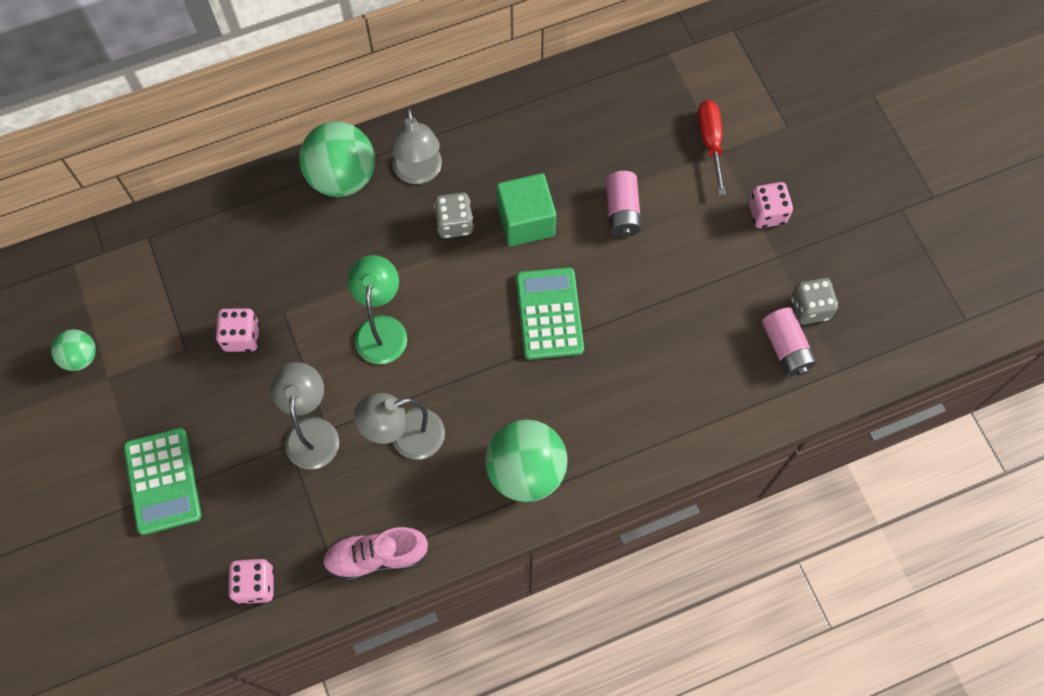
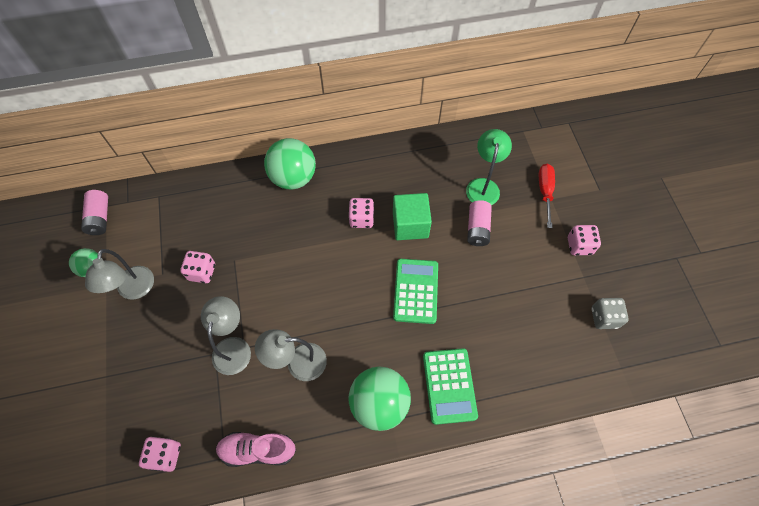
camera: 10 degrees right, 5 degrees down
green calculator [124,428,201,535] -> green calculator moved to [423,348,478,425]
green lamp [347,255,407,364] -> green lamp moved to [466,129,512,205]
grey lamp [391,107,442,184] -> grey lamp moved to [85,249,154,300]
grey dice [434,192,473,238] -> pink dice [349,198,374,228]
pink battery [762,308,817,376] -> pink battery moved to [81,190,108,235]

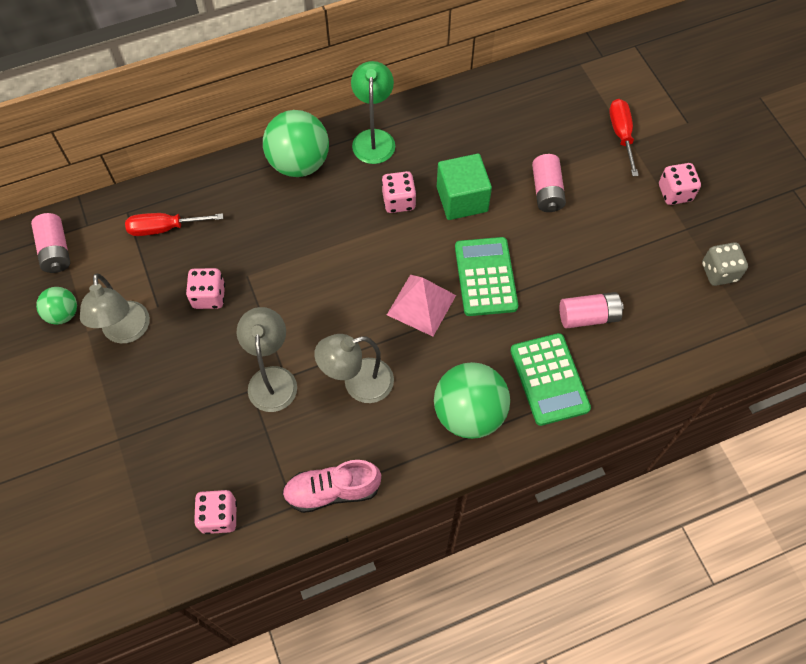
camera: 10 degrees left, 0 degrees up
green lamp [466,129,512,205] -> green lamp moved to [351,61,395,164]
none -> red screwdriver [125,213,223,236]
none -> pink pyramid [387,274,456,337]
none -> pink battery [560,292,624,328]

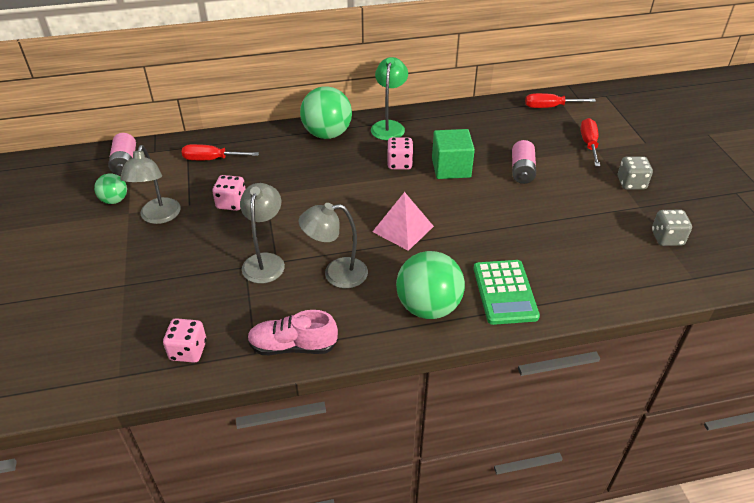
camera: 10 degrees right, 20 degrees down
green calculator [455,237,518,316] -> none
pink battery [560,292,624,328] -> none
pink dice [659,163,701,205] -> grey dice [618,156,653,190]
none -> red screwdriver [525,93,596,108]

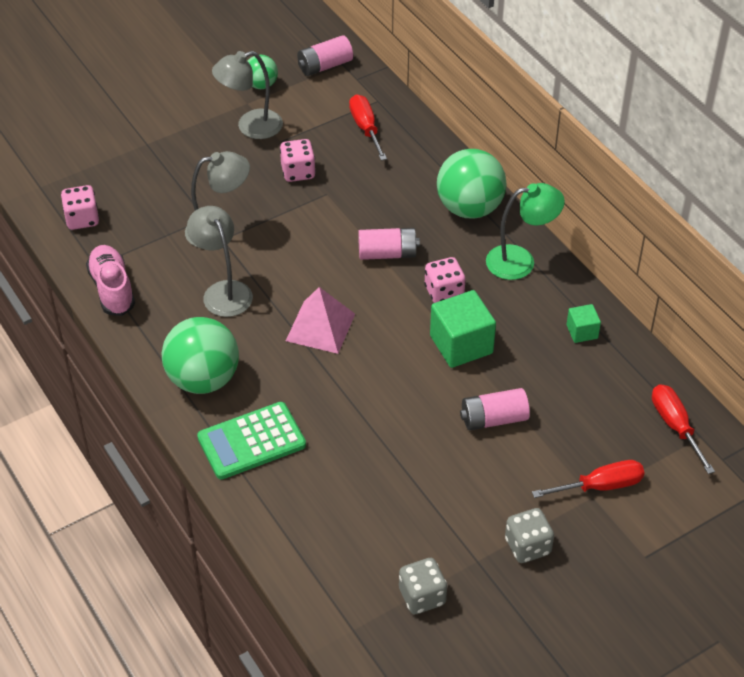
camera: 70 degrees right, 5 degrees up
none -> pink battery [358,228,420,260]
none -> green cube [566,304,601,343]

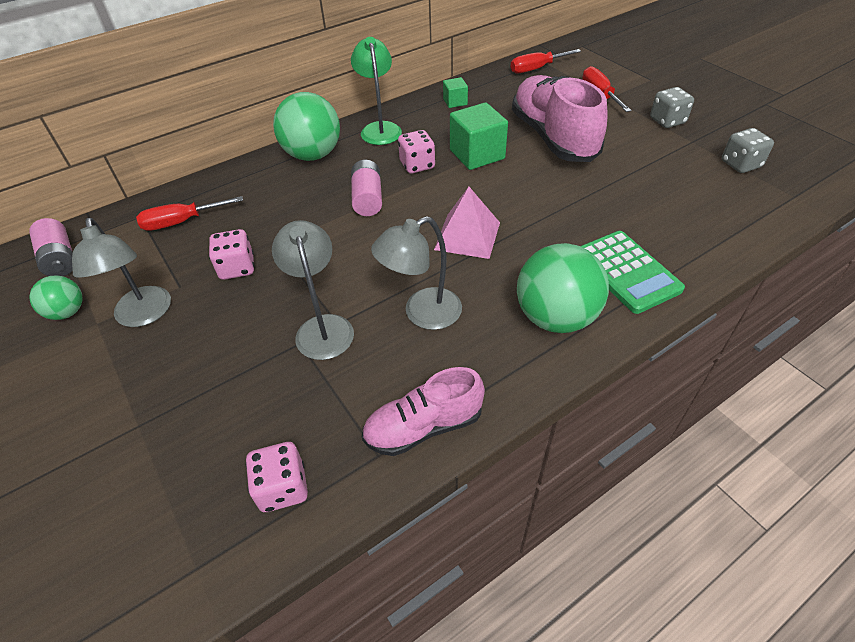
camera: 90 degrees left, 0 degrees up
pink battery [460,388,530,430] -> pink shoe [512,75,608,162]

